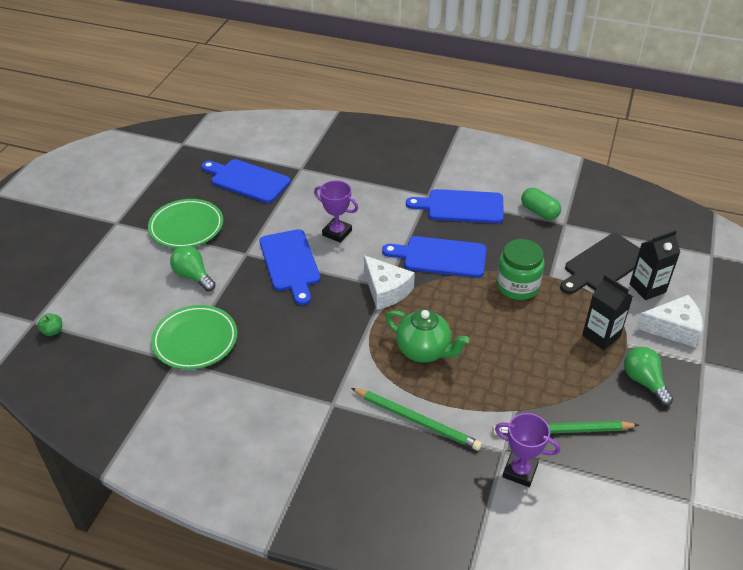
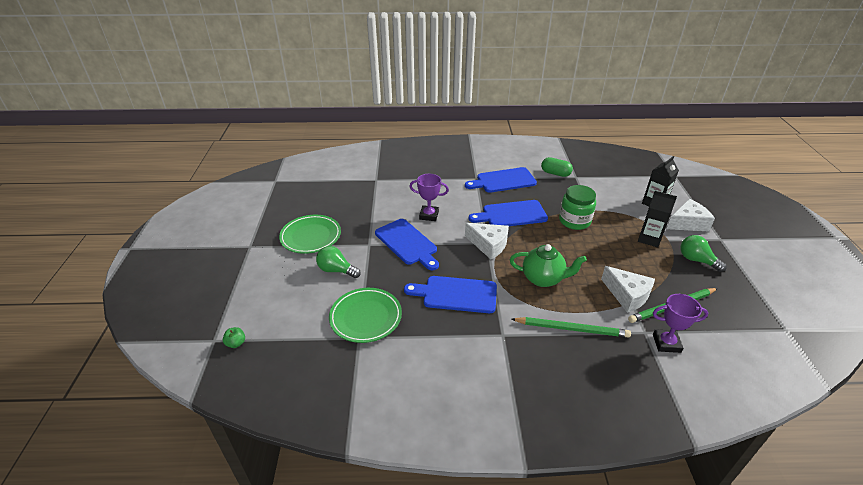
camera: 20 degrees left, 5 degrees down
blue cutting board [201,159,290,203] -> blue cutting board moved to [404,276,497,313]
black cutting board [560,233,640,294] -> none
none -> white cheese [601,266,655,313]

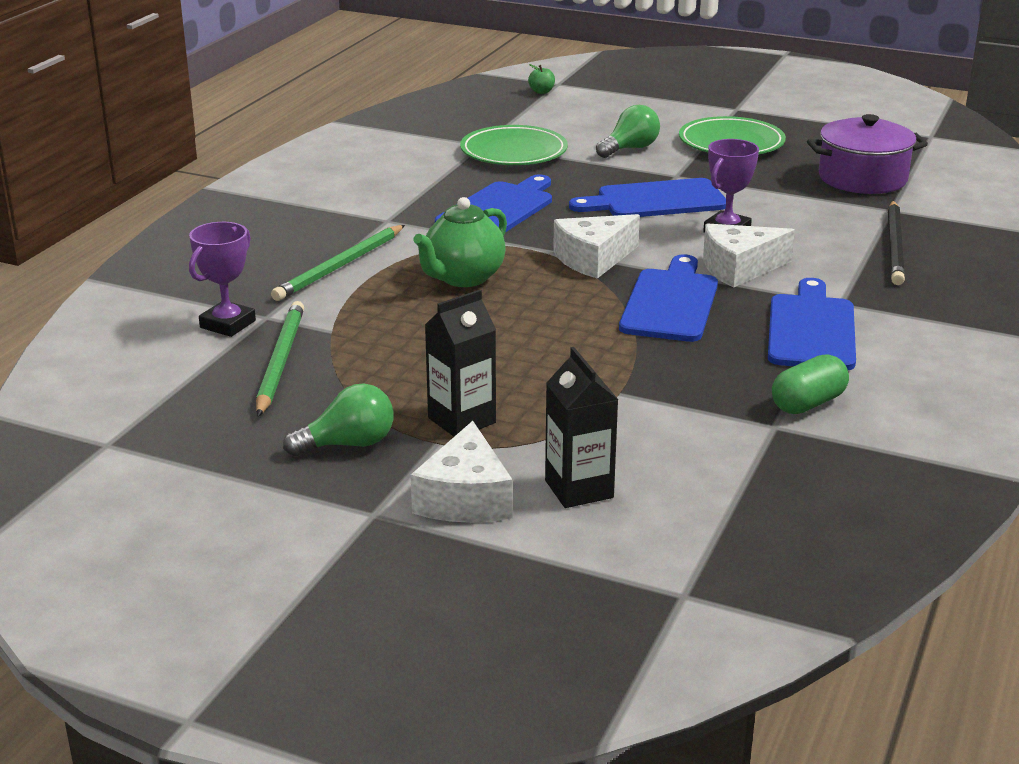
camera: 115 degrees right, 10 degrees down
green jar [559,185,596,230] -> none
white cheese [601,266,655,313] -> white cheese moved to [703,223,795,288]
none -> purple pot [807,114,928,194]
none -> black pencil [888,201,905,285]

